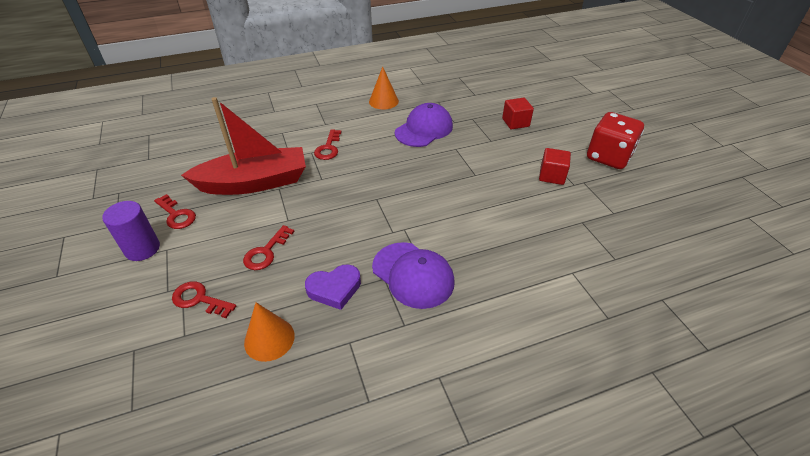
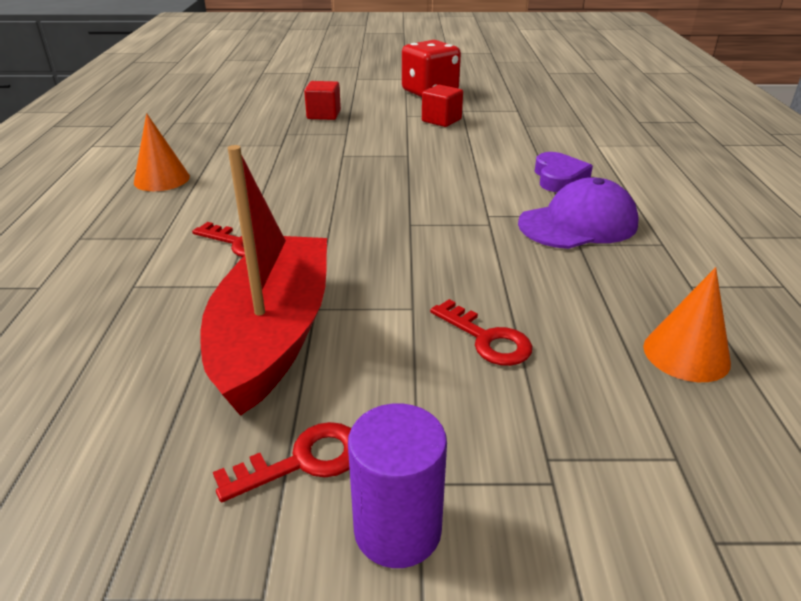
camera: 70 degrees left, 10 degrees down
red key [172,281,236,318] -> none
purple heart [305,264,361,310] -> purple heart moved to [535,152,593,192]
purple cap [395,103,453,147] -> none

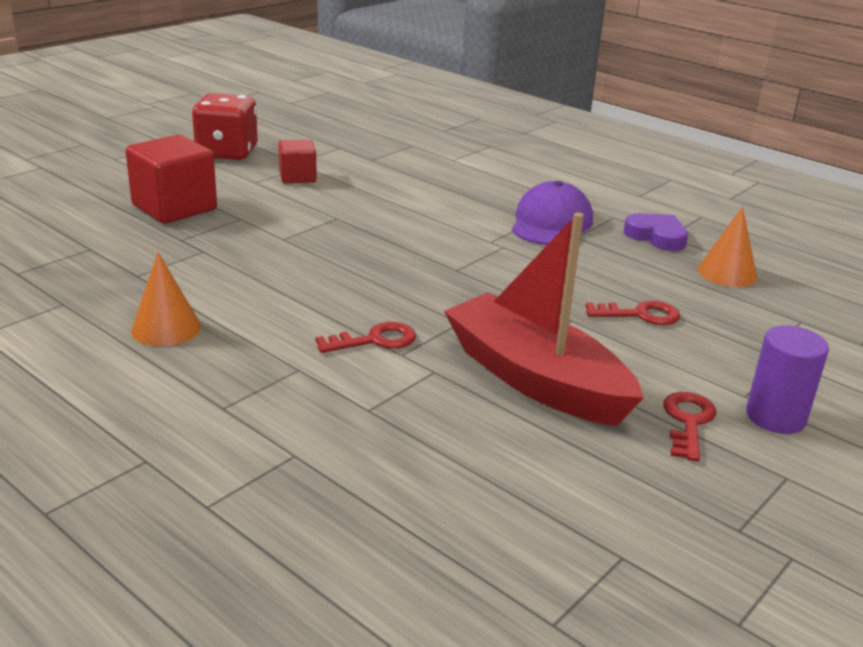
camera: 50 degrees left, 5 degrees down
red cube [304,81,341,120] -> red cube [125,135,217,224], size x1.71
purple heart [535,152,593,192] -> purple heart moved to [624,213,688,251]

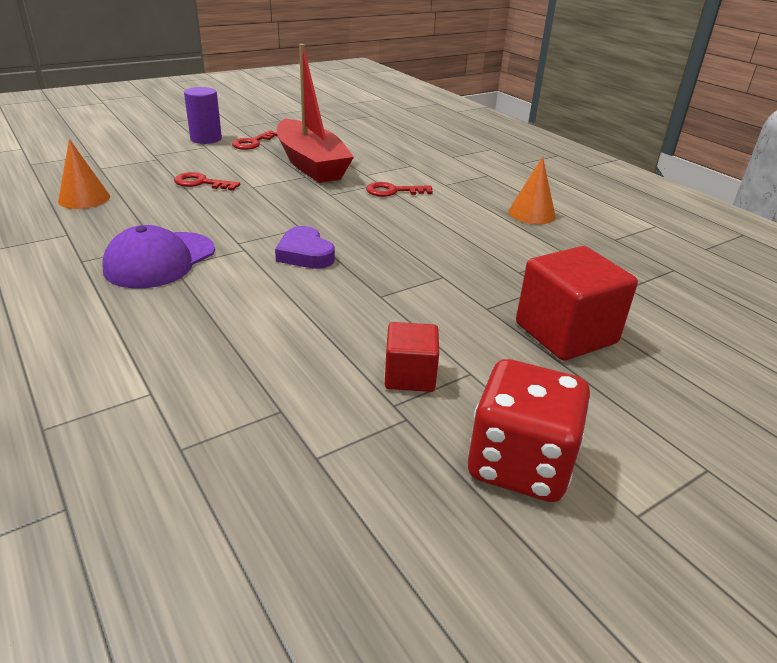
camera: 165 degrees left, 5 degrees up
purple heart [624,213,688,251] -> purple heart moved to [275,226,335,269]

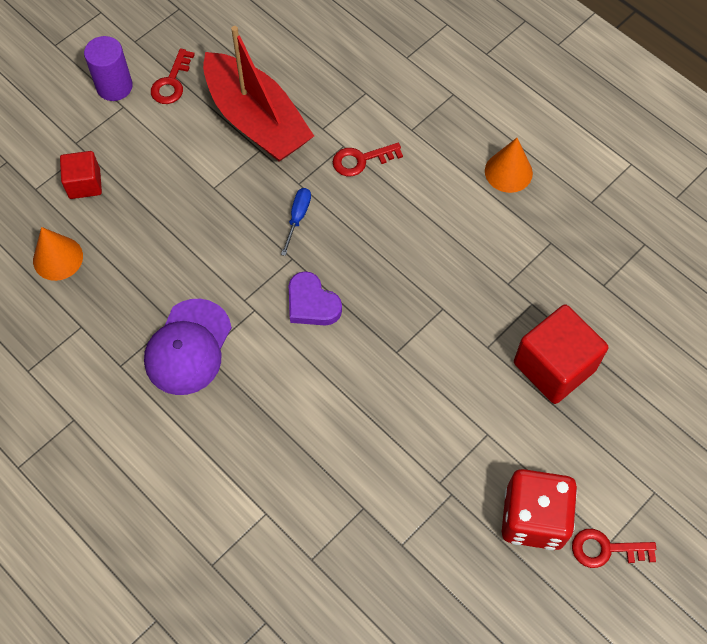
camera: 10 degrees left, 30 degrees up
red key [174,172,240,191] -> red key moved to [572,529,656,568]
red cube [385,322,439,392] -> red cube moved to [60,151,102,199]
none -> blue screwdriver [281,188,311,256]

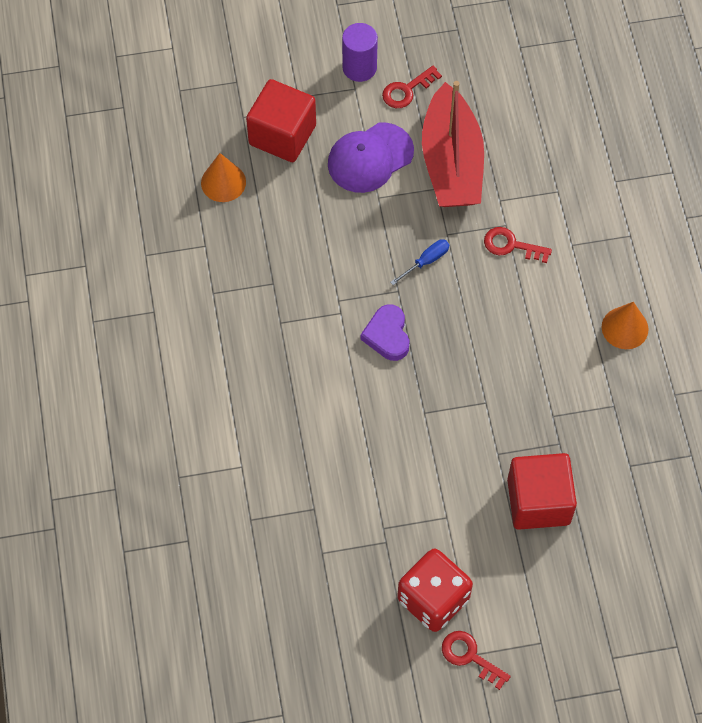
camera: 35 degrees right, 0 degrees up
red cube [60,151,102,199] -> red cube [246,79,316,162], size x1.71
purple cap [144,299,232,395] -> purple cap moved to [328,123,414,193]

